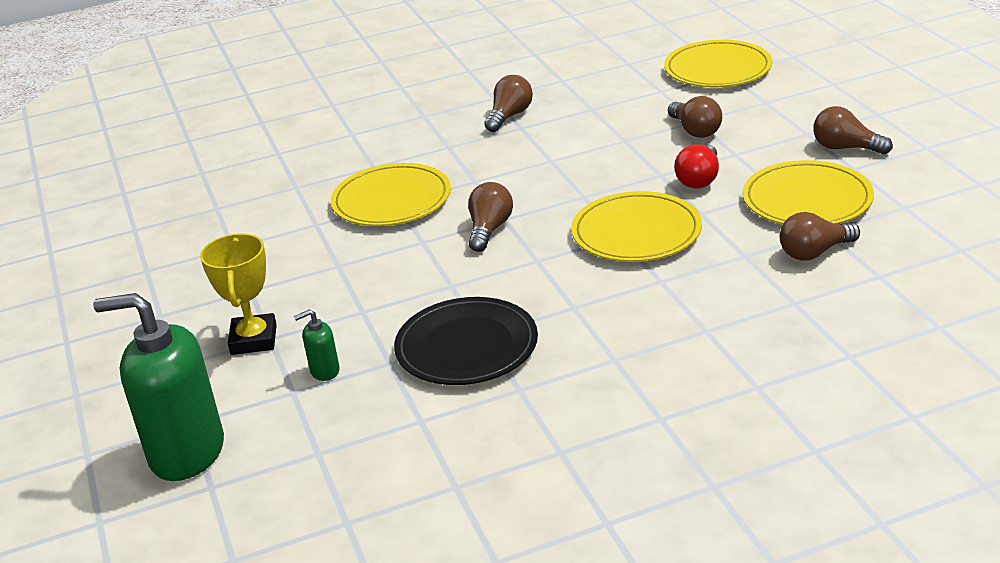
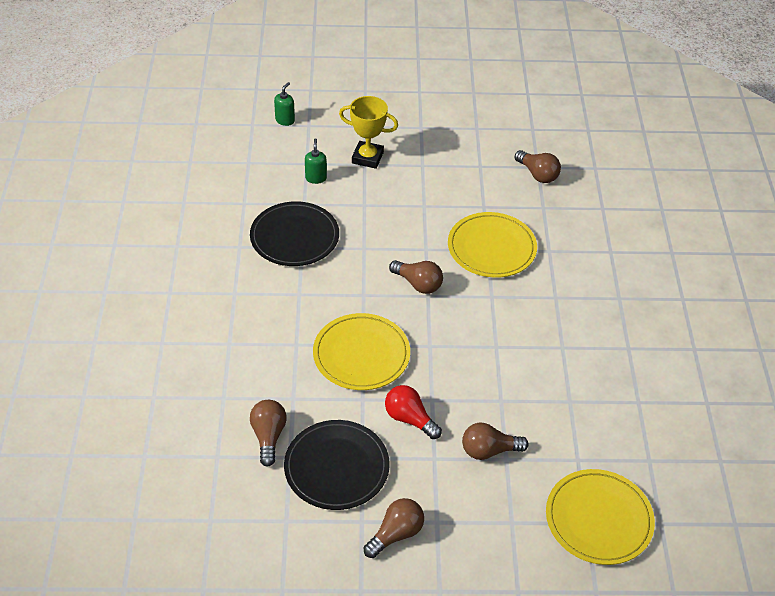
camera: 105 degrees right, 15 degrees up
green soap dispenser [93,293,224,481] -> green soap dispenser [274,82,295,126], size x0.42
brown light bulb [484,75,533,132] -> brown light bulb moved to [515,150,561,183]
yellow plate [743,160,874,224] -> black plate [284,420,390,510]

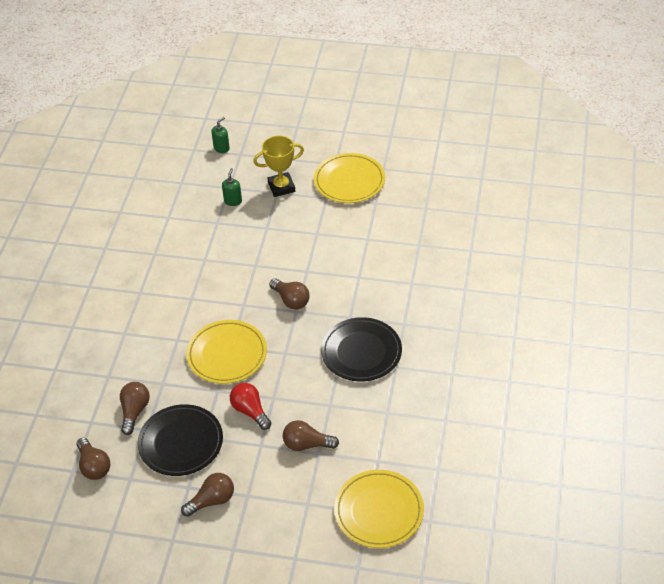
camera: 15 degrees right, 0 degrees up
black plate [250,201,339,266] -> black plate moved to [321,317,402,382]
yellow trophy [339,96,398,169] -> yellow trophy turned 45 degrees counterclockwise [253,136,304,197]
yellow plate [448,212,537,278] -> yellow plate moved to [314,153,385,203]
brown light bulb [515,150,561,183] -> brown light bulb moved to [77,438,110,480]

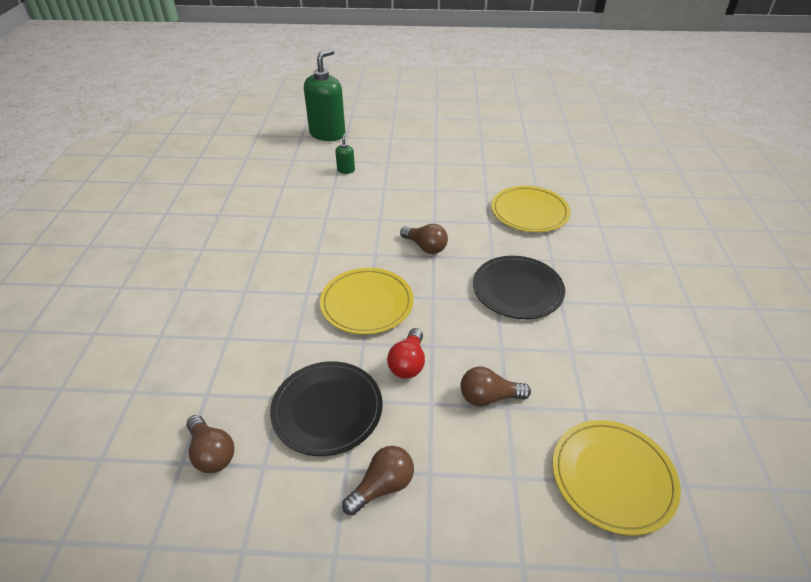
camera: 10 degrees left, 5 degrees down
brown light bulb [120,382,150,435] -> none
green soap dispenser [212,117,230,153] -> green soap dispenser [304,49,345,141], size x2.37
red light bulb [230,383,271,430] -> red light bulb turned 120 degrees counterclockwise [387,328,425,379]
yellow trophy [253,136,304,197] -> none
yellow plate [314,153,385,203] -> yellow plate moved to [491,186,570,232]

